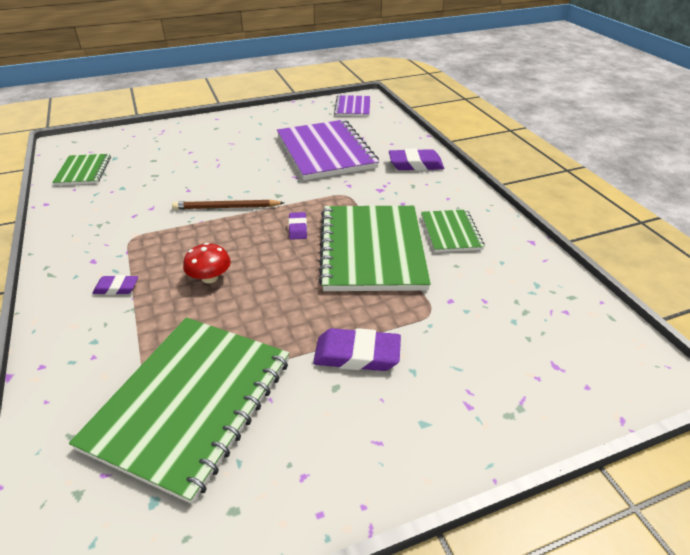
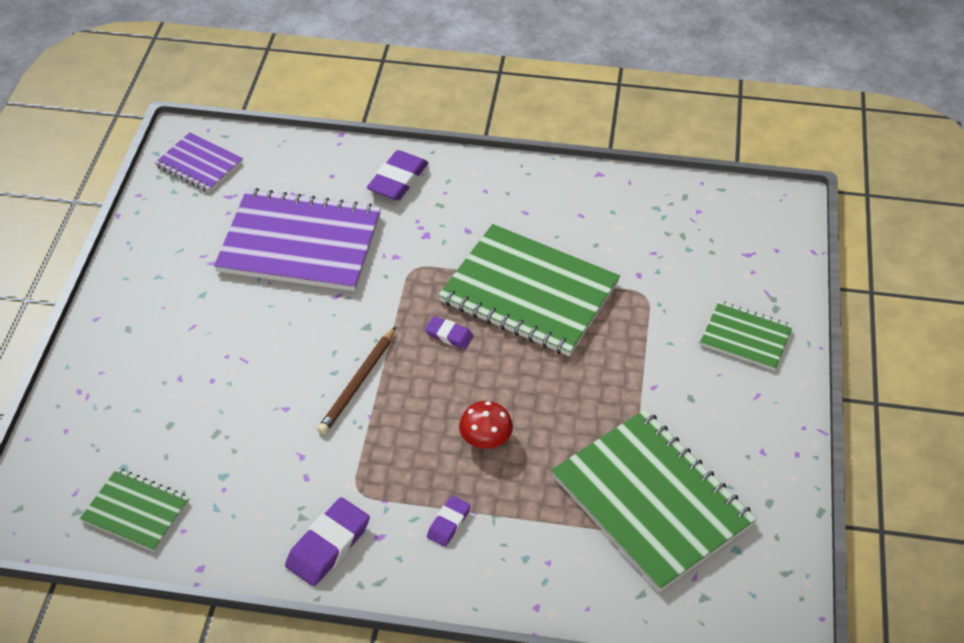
camera: 60 degrees left, 10 degrees up
purple eraser [313,328,401,371] -> purple eraser moved to [285,497,370,586]
green notebook [421,210,485,252] -> green notebook moved to [700,301,793,371]

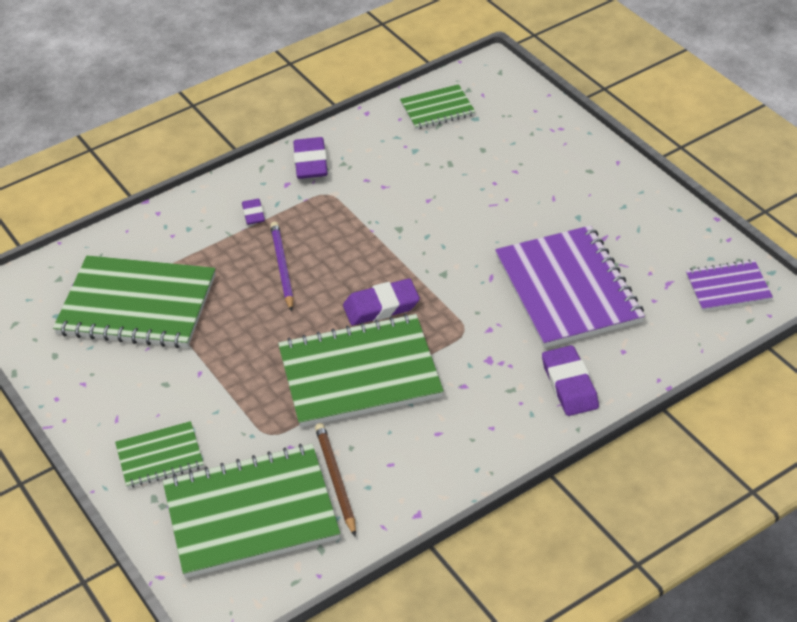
camera: 140 degrees right, 5 degrees down
purple notebook [214,188,381,291] -> purple notebook turned 75 degrees counterclockwise [495,225,645,348]
brown pencil [317,326,396,435] -> brown pencil moved to [315,423,356,537]
purple eraser [425,316,474,349] -> purple eraser [343,278,420,326], size x1.73
red mushroom [459,401,513,449] -> purple pencil [270,222,294,311]
none -> green notebook [163,444,340,578]

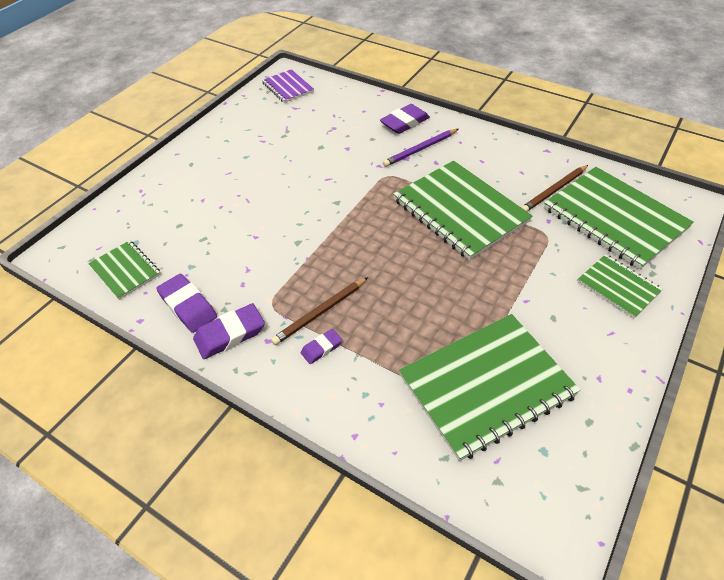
camera: 115 degrees left, 5 degrees up
green notebook [53,255,216,348] -> green notebook turned 75 degrees clockwise [399,314,581,461]
purple pencil [270,222,294,311] -> purple pencil moved to [383,129,458,167]
purple eraser [343,278,420,326] -> purple eraser moved to [156,274,217,333]
purple notebook [495,225,645,348] -> none
none -> brown pencil [271,277,368,345]

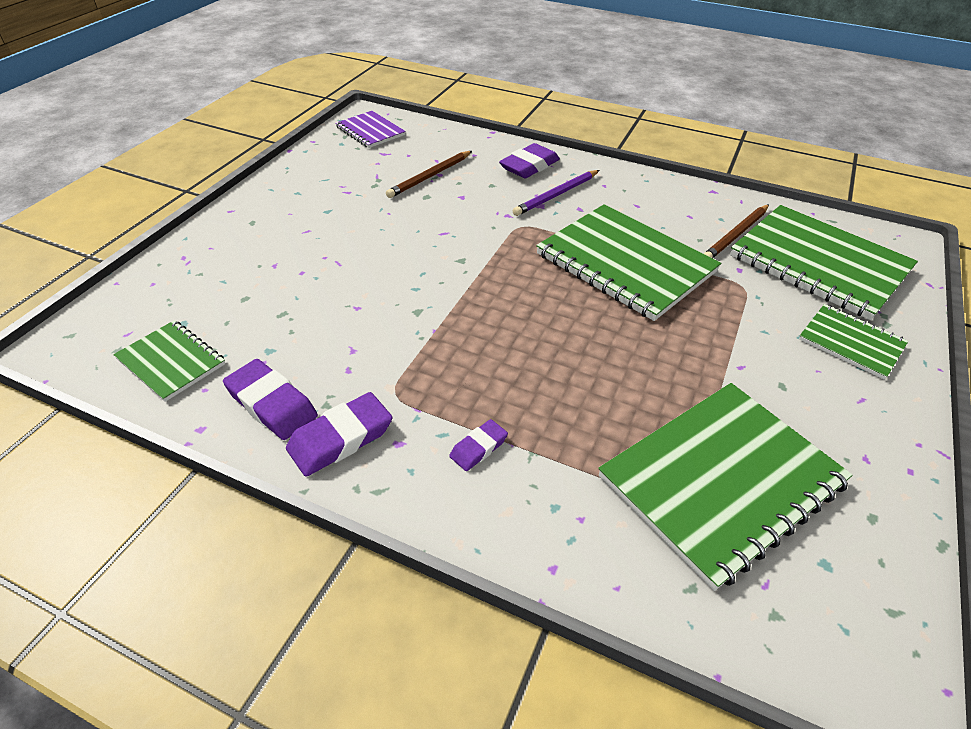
camera: 10 degrees left, 5 degrees down
brown pencil [271,277,368,345] -> brown pencil moved to [386,151,472,198]

